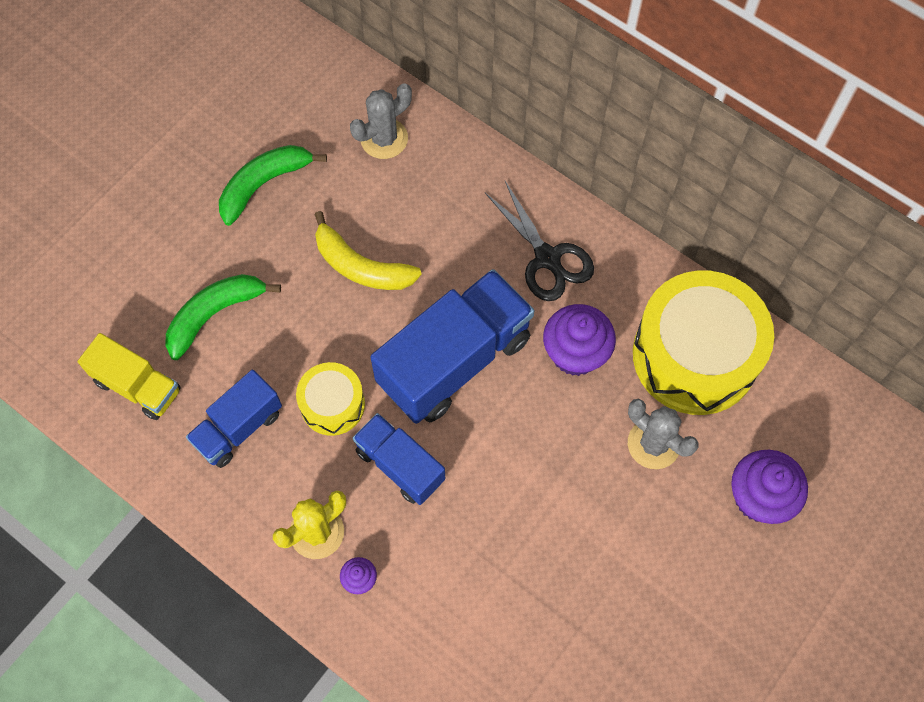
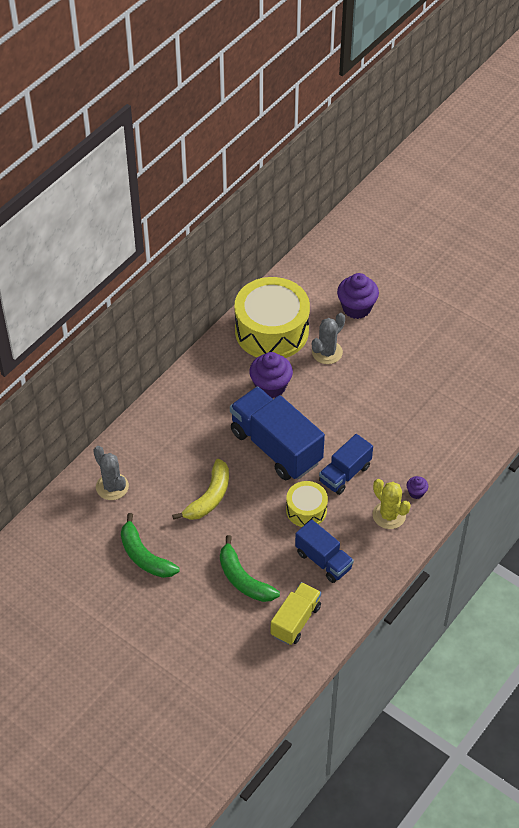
camera: 90 degrees left, 15 degrees down
black scissors [485,181,594,301] -> none

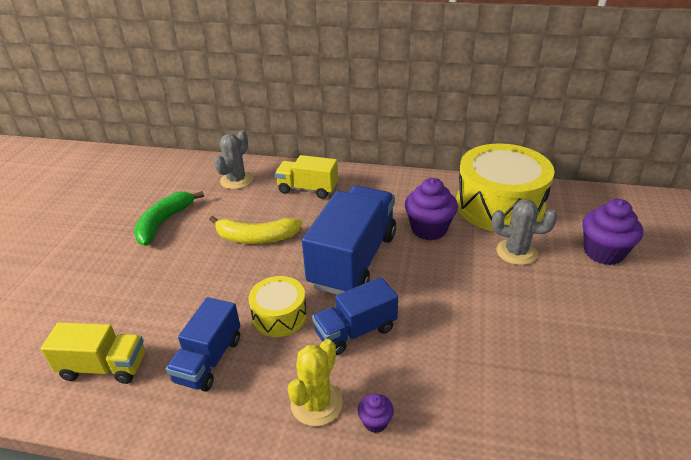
camera: 65 degrees right, 15 degrees down
green banana [220,535,280,602] -> none
blue truck [319,434,373,495] -> blue truck turned 45 degrees counterclockwise [312,277,398,355]
none -> yellow truck [275,155,338,199]

